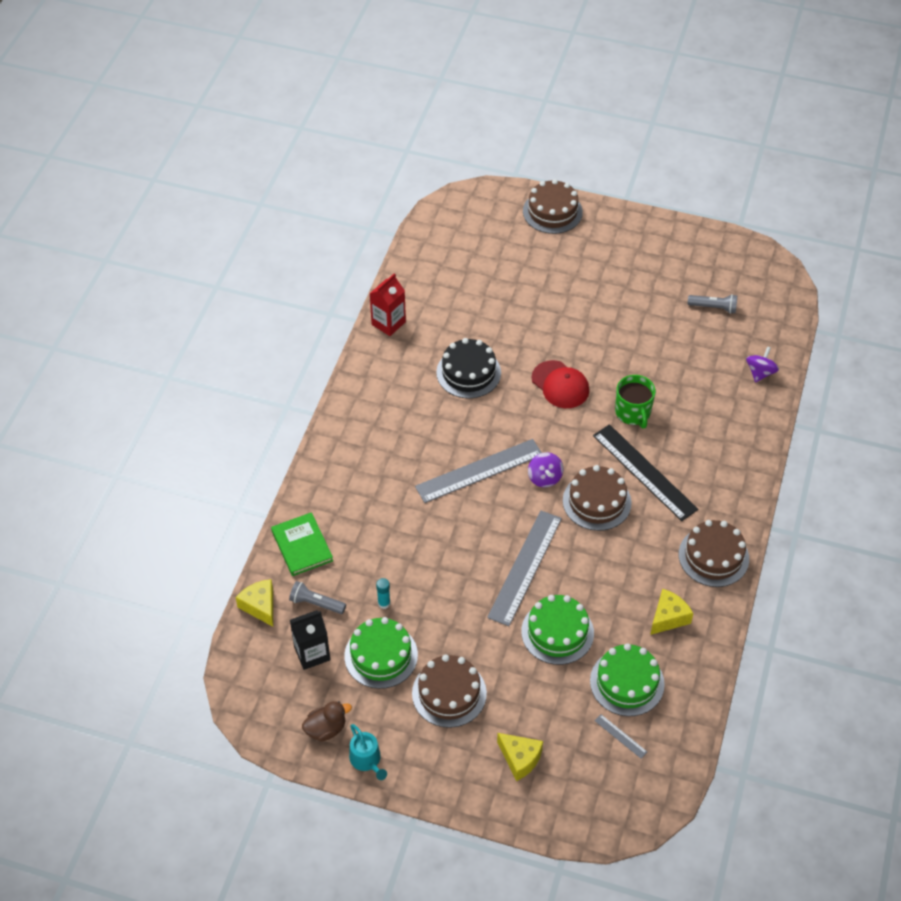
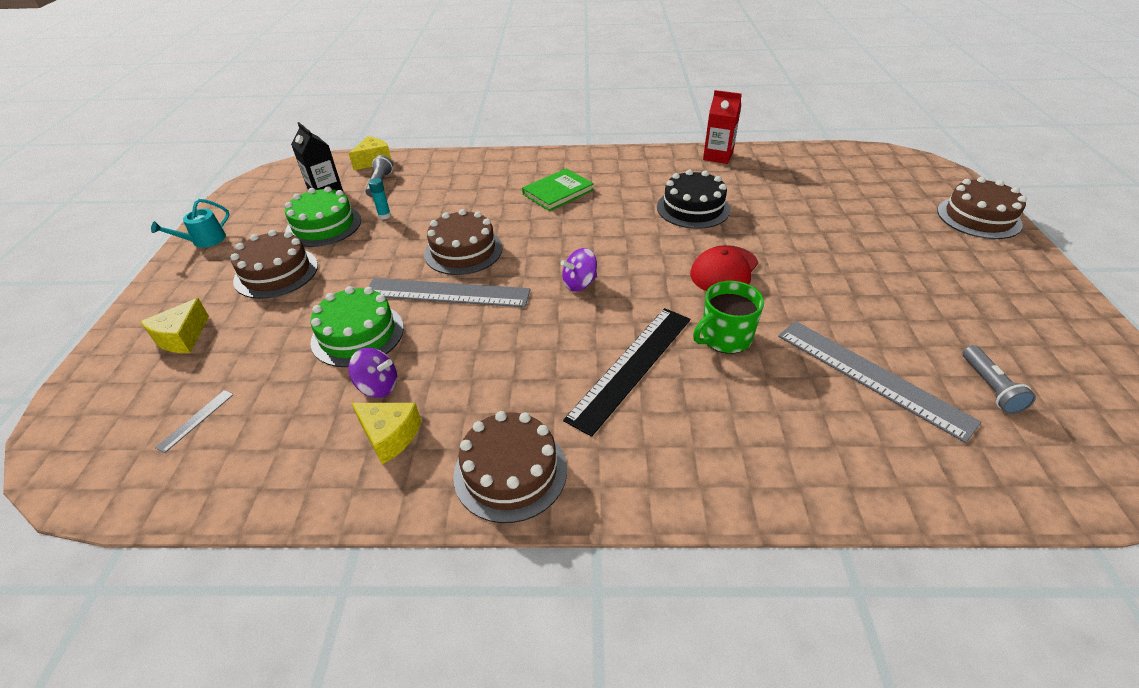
camera: 75 degrees right, 10 degrees down
green book [271,512,333,576] -> green book moved to [522,168,594,211]
brown duck [302,701,352,741] -> none
grey ruler [415,439,542,503] -> grey ruler moved to [778,321,982,443]
brown cake [563,465,632,531] -> brown cake moved to [424,209,502,275]
green cake [590,643,665,716] -> none
purple spinning top [746,346,779,382] -> purple spinning top moved to [348,348,397,398]

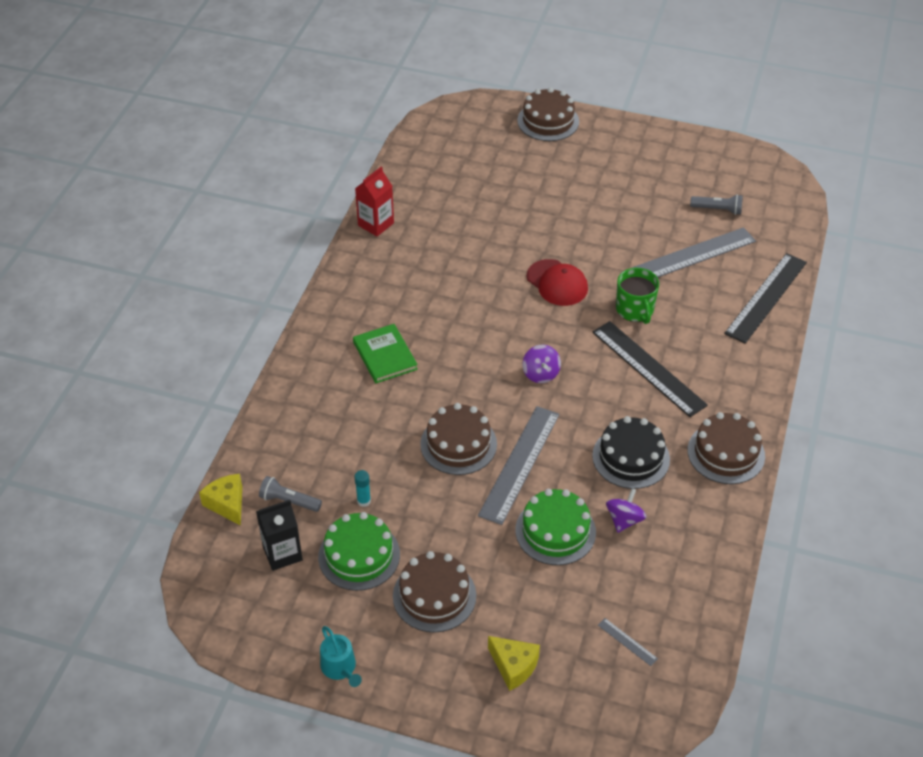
camera: 75 degrees left, 5 degrees up
yellow cheese [352,403,421,465] -> none
black cake [657,169,730,229] -> black cake moved to [592,416,670,489]
none -> black ruler [724,253,807,344]

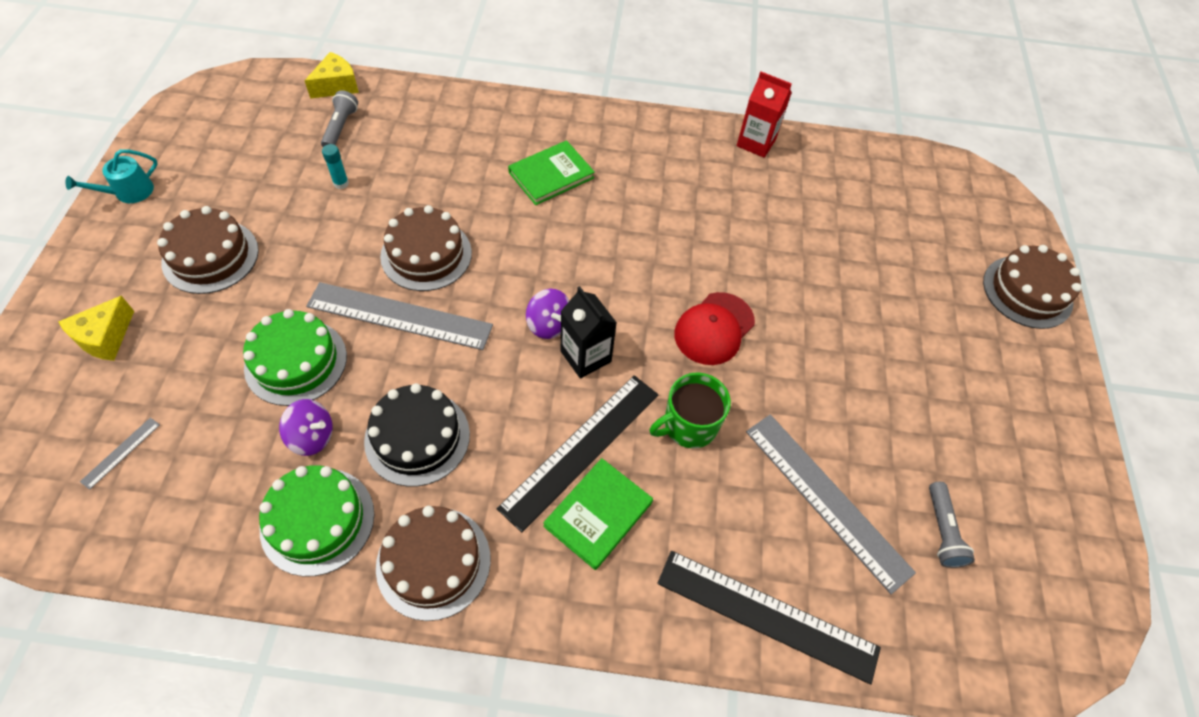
camera: 75 degrees right, 10 degrees up
black carton [256,500,303,571] -> black carton moved to [561,286,617,379]
green cake [318,512,400,591] -> green cake moved to [259,465,374,577]
purple spinning top [523,345,561,383] -> purple spinning top turned 105 degrees counterclockwise [526,289,569,339]
none -> green book [543,458,653,570]

